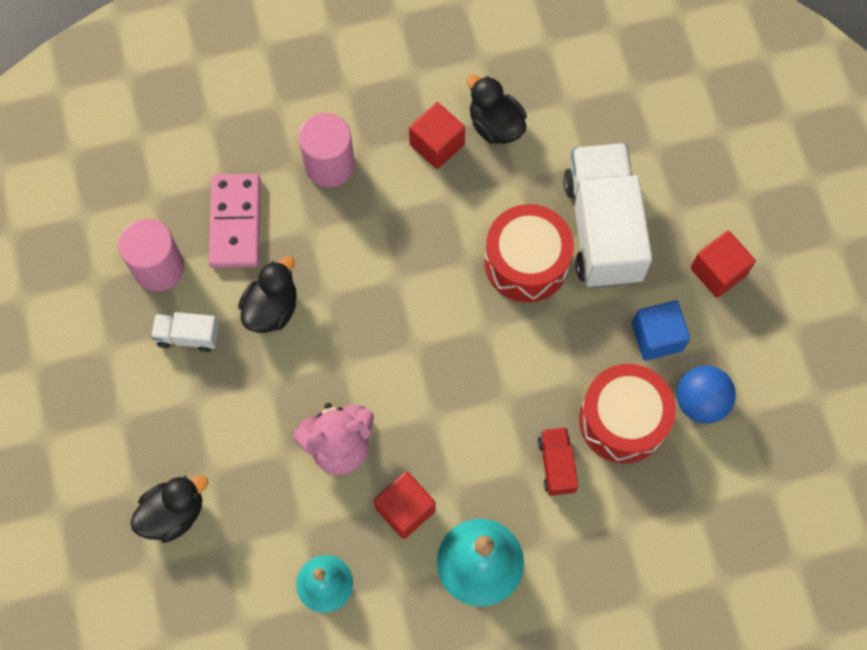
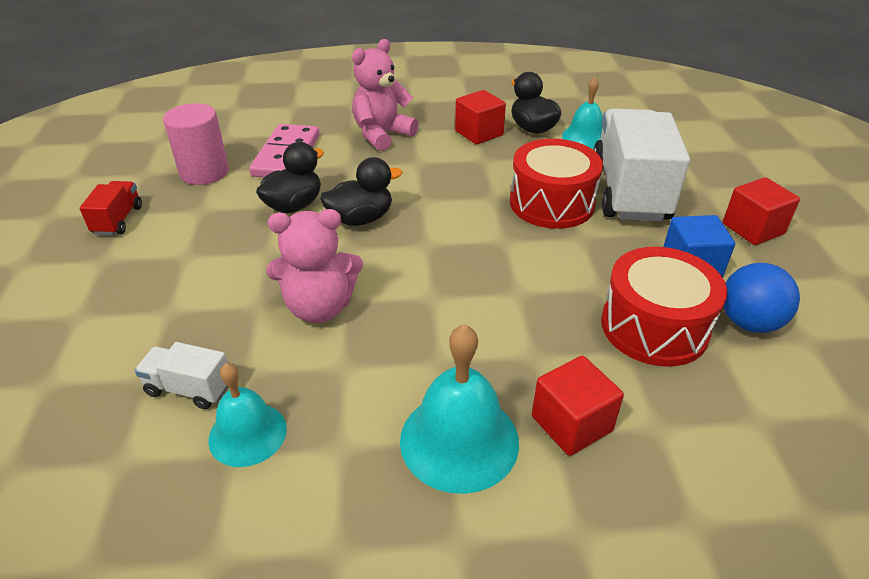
camera: 10 degrees right, 30 degrees down
black duck [130,475,208,543] -> black duck moved to [320,157,402,226]
white truck [151,312,219,352] -> white truck moved to [135,342,228,409]
pink cylinder [299,113,355,187] -> pink teddy bear [352,39,419,151]
red cube [374,471,436,539] -> red cube moved to [532,356,624,456]
red truck [537,427,578,496] -> red truck moved to [79,181,142,235]
none -> turquoise bell [562,77,603,149]

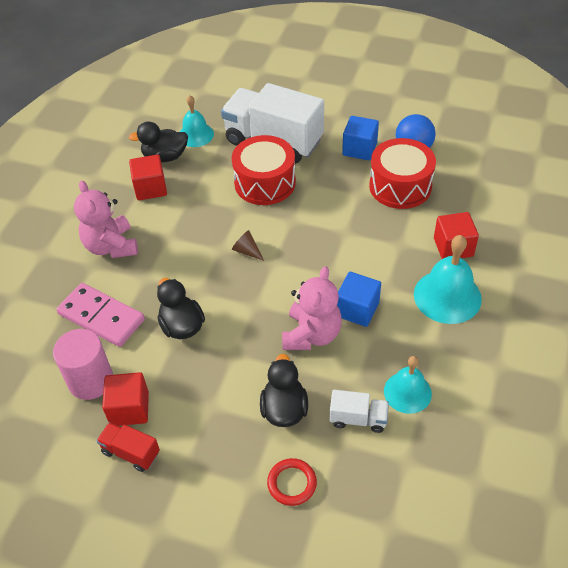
camera: 65 degrees left, 10 degrees up
white truck [135,342,228,409] -> white truck turned 120 degrees counterclockwise [330,390,389,433]
black duck [320,157,402,226] -> black duck moved to [260,354,308,427]
red cube [723,177,800,245] -> red cube moved to [102,372,149,426]
none -> brown cone [232,230,264,261]
none -> red ring [267,458,317,506]
none -> blue cube [337,272,381,327]

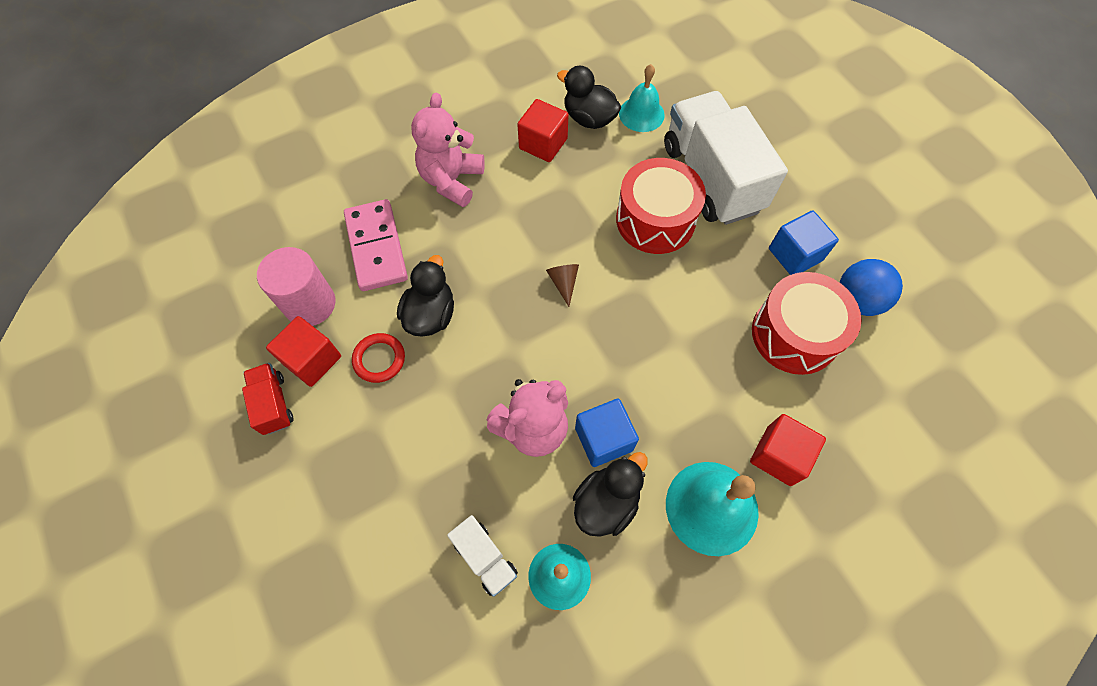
camera: 40 degrees right, 15 degrees up
black duck [260,354,308,427] -> black duck moved to [573,452,648,537]
red ring [267,458,317,506] -> red ring moved to [352,333,405,383]

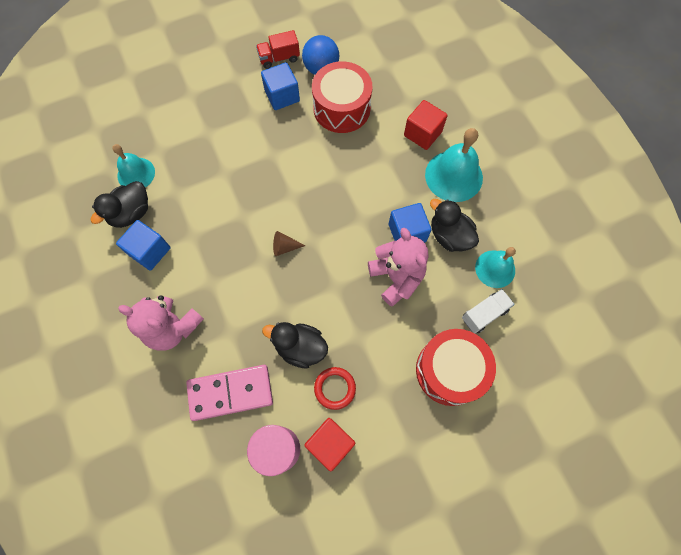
camera: 85 degrees left, 5 degrees up
red truck [242,363,293,435] -> red truck moved to [256,30,300,69]
red cube [517,99,569,162] -> blue cube [116,220,171,271]
red drum [616,158,706,254] -> red drum moved to [416,329,496,406]
white truck [664,91,788,225] -> none

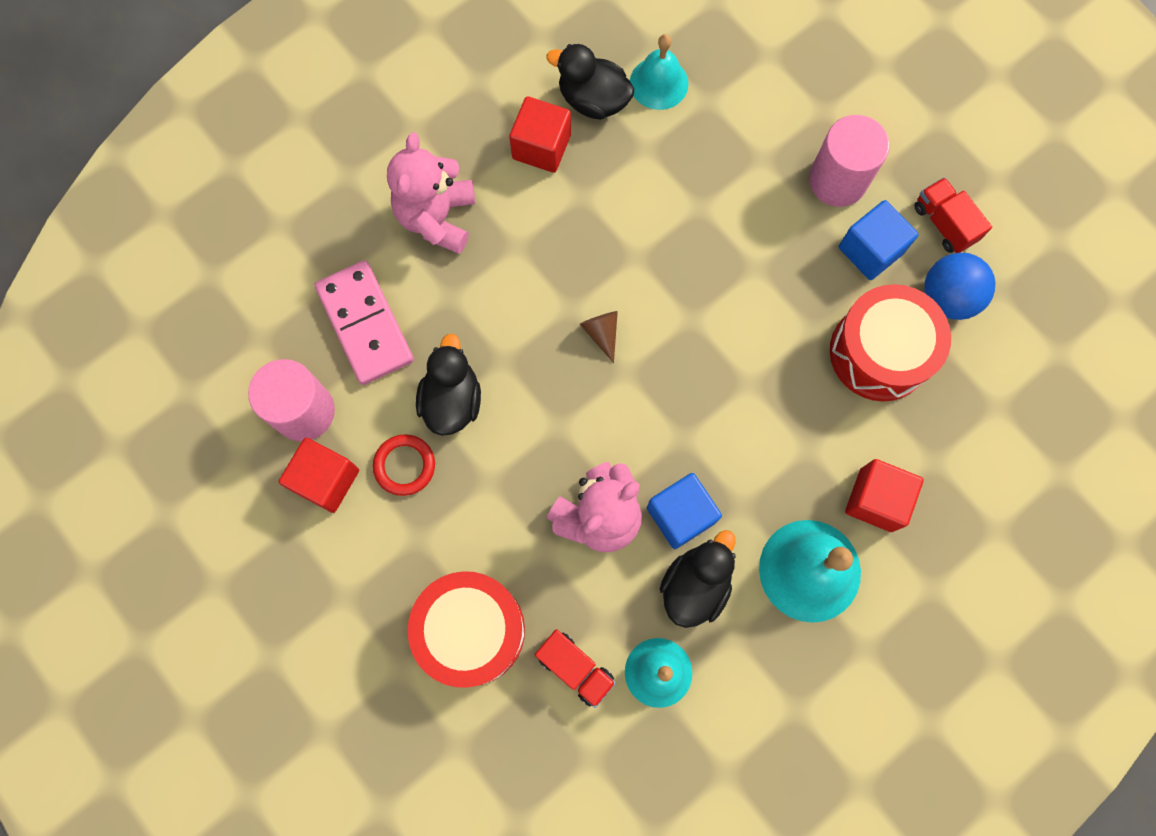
camera: 75 degrees right, 5 degrees up
blue cube [116,220,171,271] -> red cube [509,96,571,173]
white truck [462,289,515,333] -> red truck [535,629,616,708]
none -> pink cylinder [809,115,890,207]

